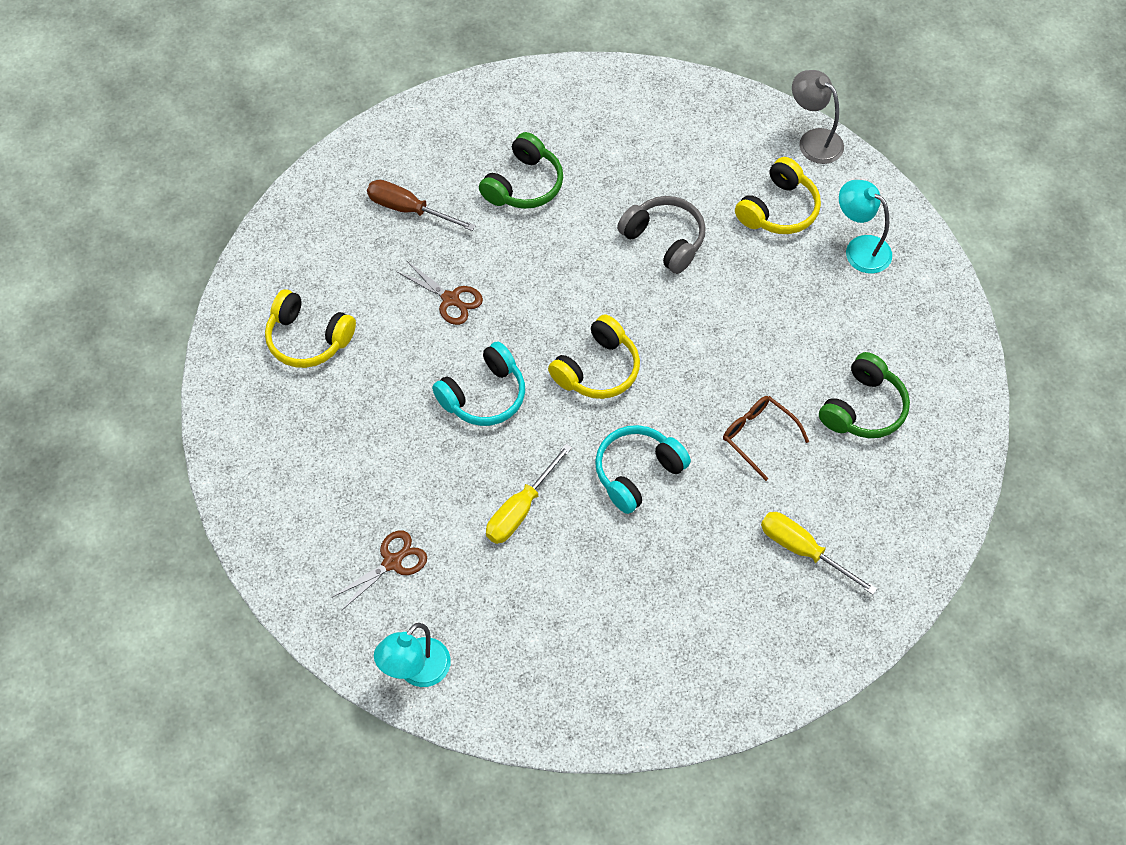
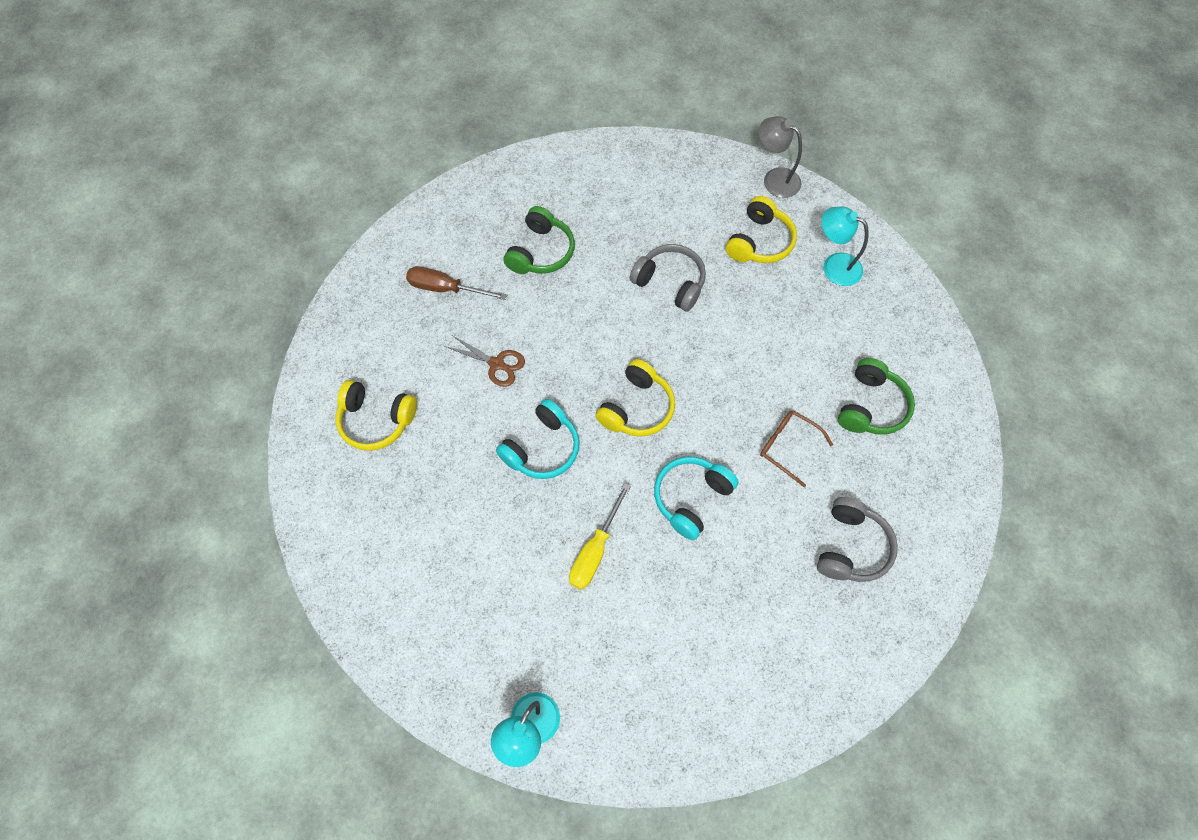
camera: 10 degrees left, 5 degrees up
brown scissors [331,530,427,610] -> none
yellow screwdriver [761,512,877,595] -> grey headphones [817,497,898,582]

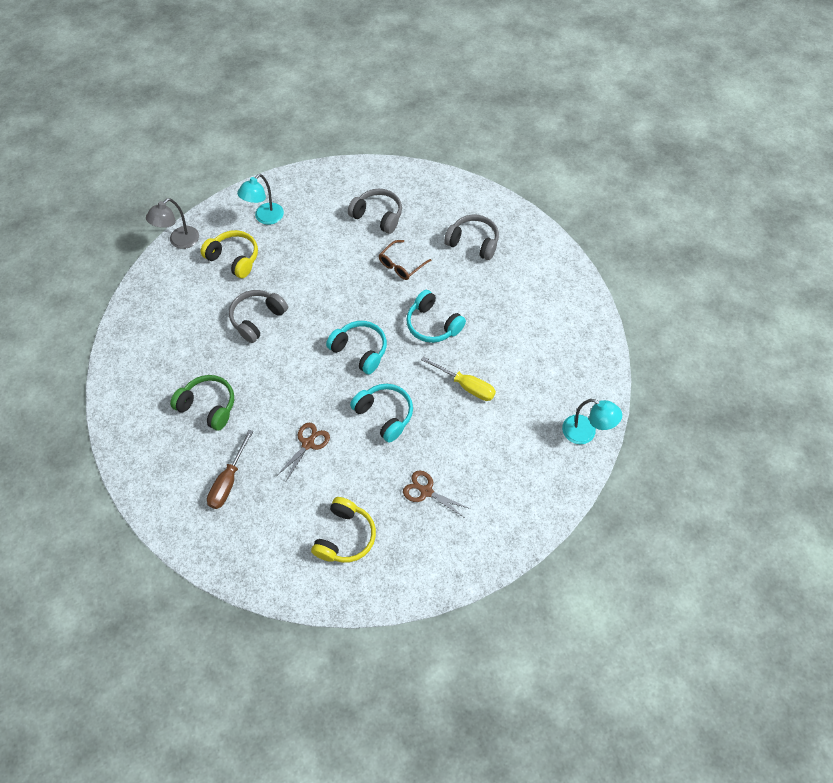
camera: 85 degrees left, 5 degrees down
yellow headphones [595,359,675,437] -> turquoise headphones [326,321,387,375]
green headphones [838,358,915,435] -> grey headphones [348,189,402,234]
none -> brown scissors [403,470,470,518]

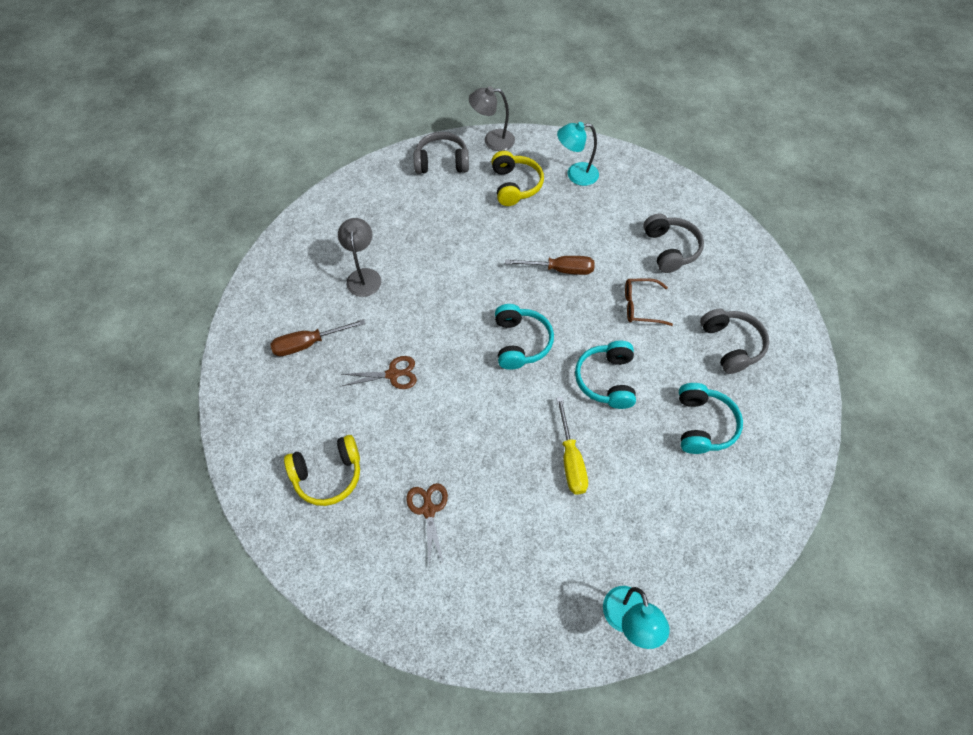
camera: 50 degrees right, 0 degrees up
green headphones [170,375,234,431] -> grey lamp [338,218,381,297]
grey headphones [229,290,288,343] -> grey headphones moved to [414,132,469,174]
turquoise headphones [350,384,413,443] -> turquoise headphones moved to [679,383,743,454]
none -> brown screwdriver [505,256,595,275]

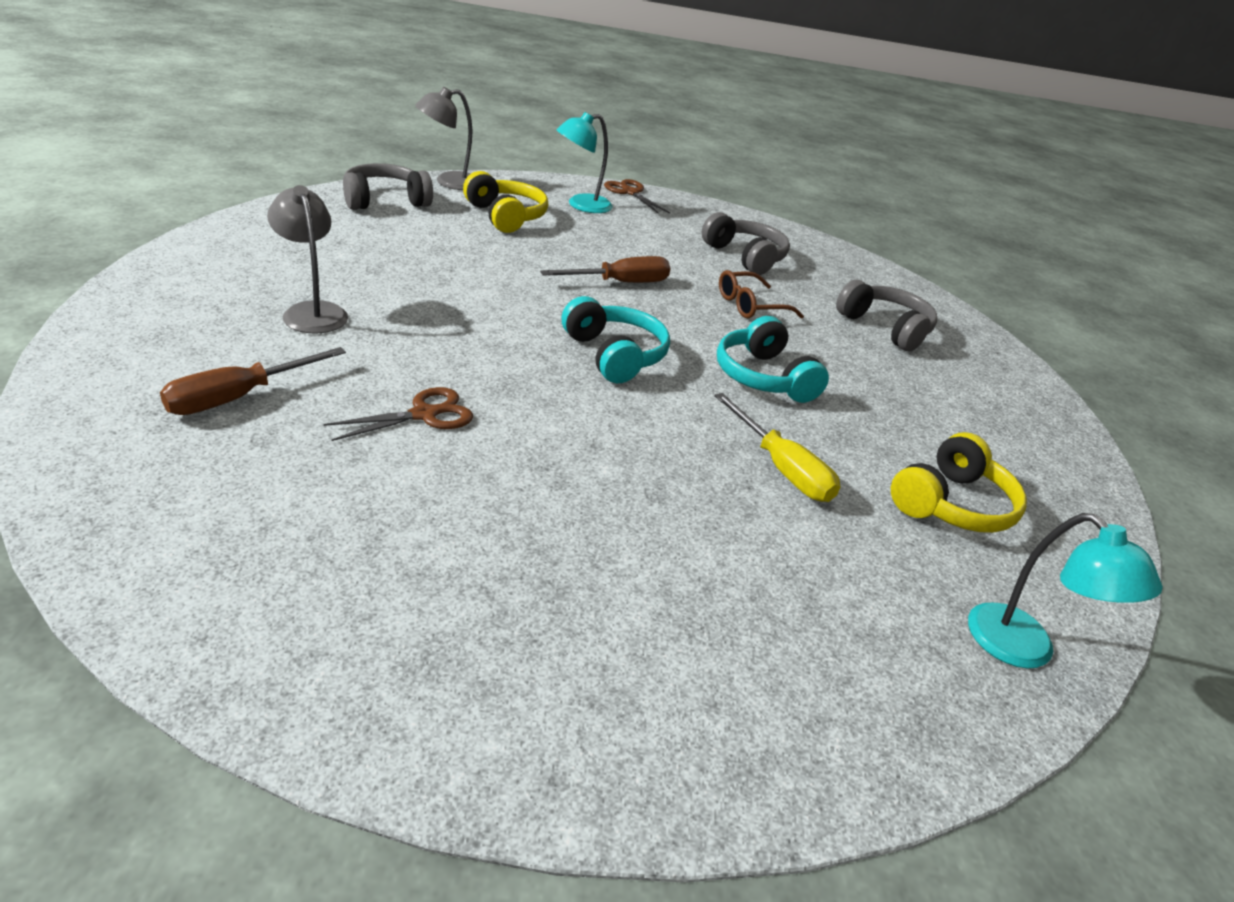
camera: 30 degrees left, 25 degrees down
yellow headphones [284,435,360,506] -> yellow headphones moved to [891,432,1027,533]
brown scissors [406,483,448,567] -> brown scissors moved to [604,179,670,214]
turquoise headphones [679,383,743,454] -> none

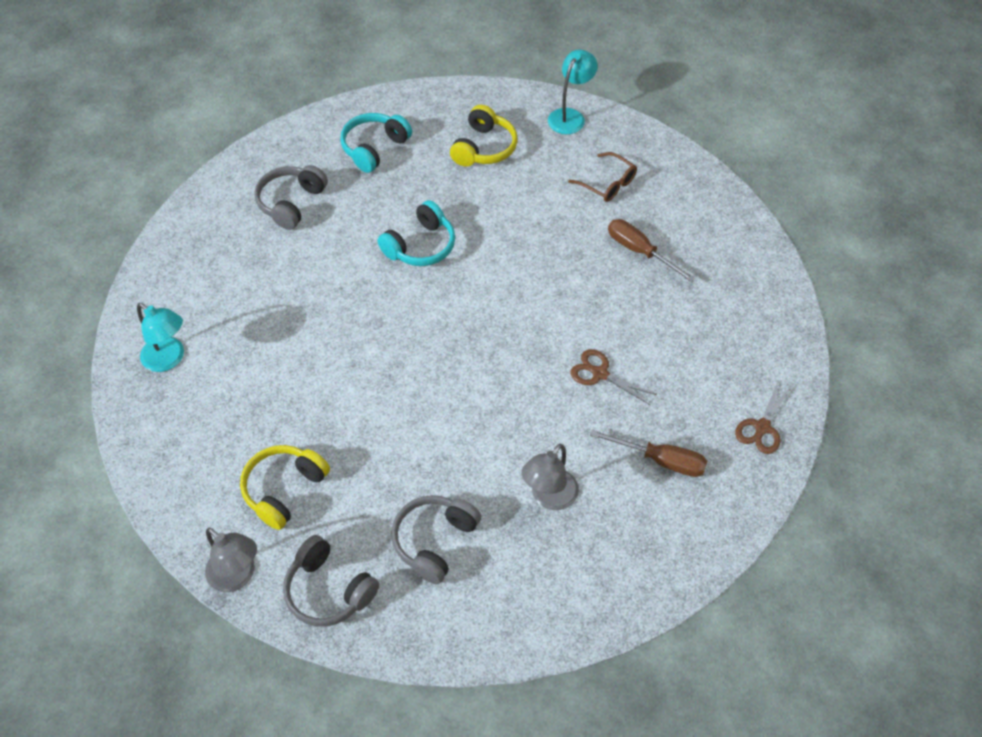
camera: 110 degrees left, 20 degrees up
brown screwdriver [540,256,671,283] -> brown screwdriver moved to [608,219,695,282]
turquoise lamp [557,112,613,213] -> turquoise lamp moved to [137,303,184,372]
turquoise headphones [562,296,670,383] -> turquoise headphones moved to [340,113,412,173]
brown scissors [604,179,670,214] -> brown scissors moved to [735,379,792,454]
grey headphones [701,212,790,275] -> grey headphones moved to [391,495,481,584]
yellow screwdriver [714,393,841,502] -> none
brown glasses [719,270,804,319] -> brown glasses moved to [568,152,637,202]
yellow headphones [891,432,1027,533] -> yellow headphones turned 90 degrees clockwise [450,105,518,167]

